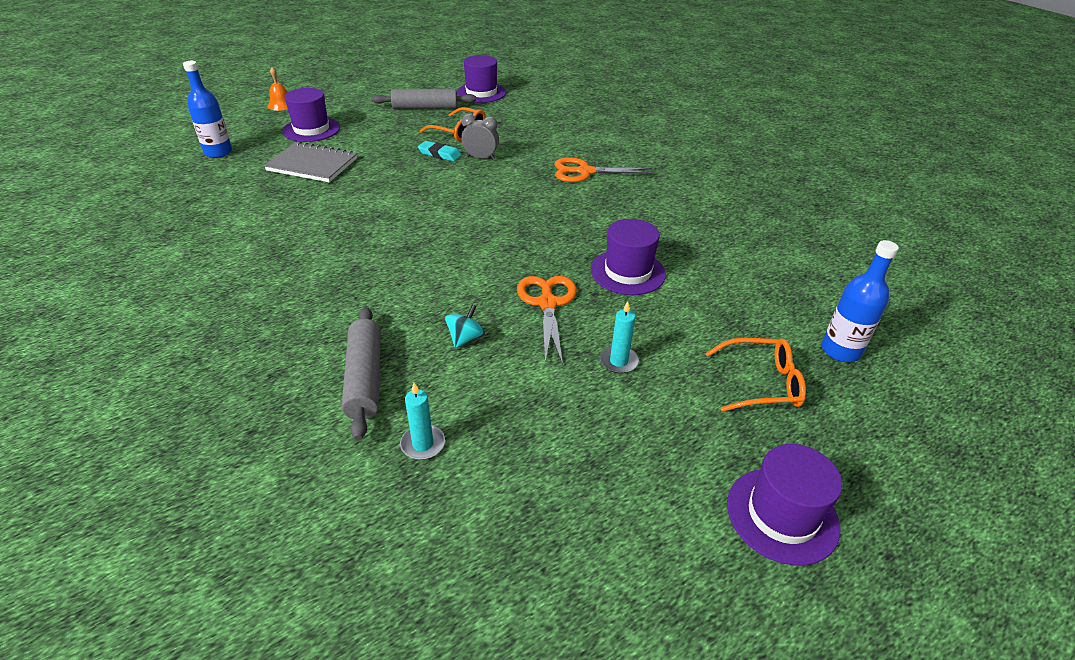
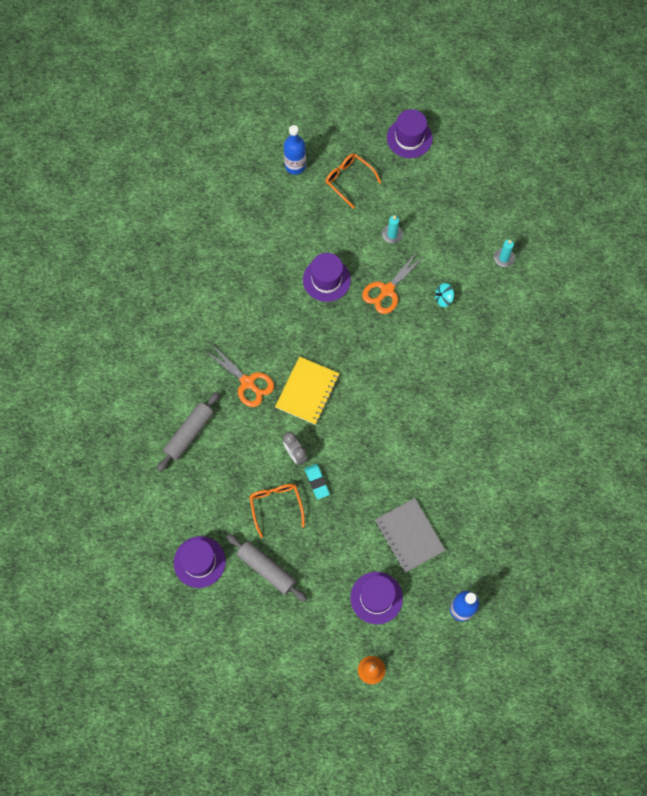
camera: 135 degrees left, 30 degrees up
grey rolling pin [342,307,381,440] -> grey rolling pin moved to [157,392,219,472]
none -> yellow notebook [275,356,340,425]

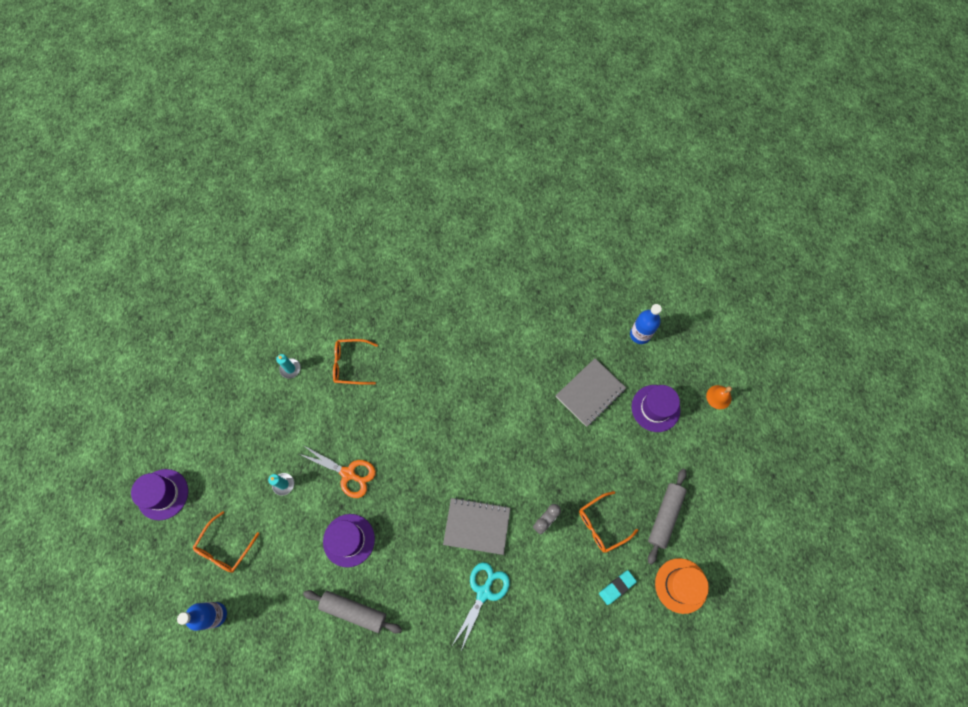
camera: 105 degrees left, 0 degrees up
grey rolling pin [157,392,219,472] -> grey rolling pin moved to [303,590,402,634]
purple hat [174,536,226,588] -> orange hat [655,558,709,614]
orange scissors [207,345,274,407] -> turquoise scissors [451,562,510,650]
yellow notebook [275,356,340,425] -> grey notebook [443,497,511,555]
turquoise eraser [305,464,330,499] -> turquoise eraser moved to [599,570,637,605]
turquoise spinning top [435,283,454,307] -> none
none -> orange glasses [333,339,378,385]

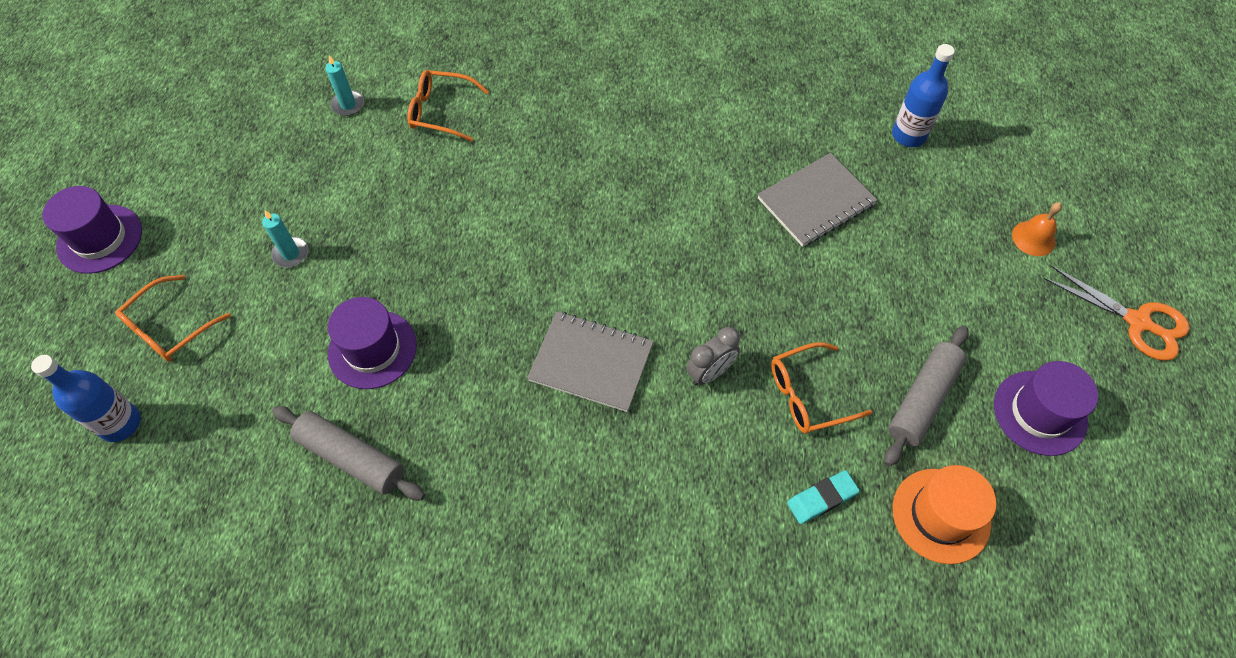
camera: 10 degrees right, 10 degrees down
orange scissors [299,445,376,498] -> orange scissors moved to [1044,266,1189,361]
turquoise scissors [451,562,510,650] -> none
purple hat [632,385,680,432] -> purple hat moved to [994,361,1098,456]

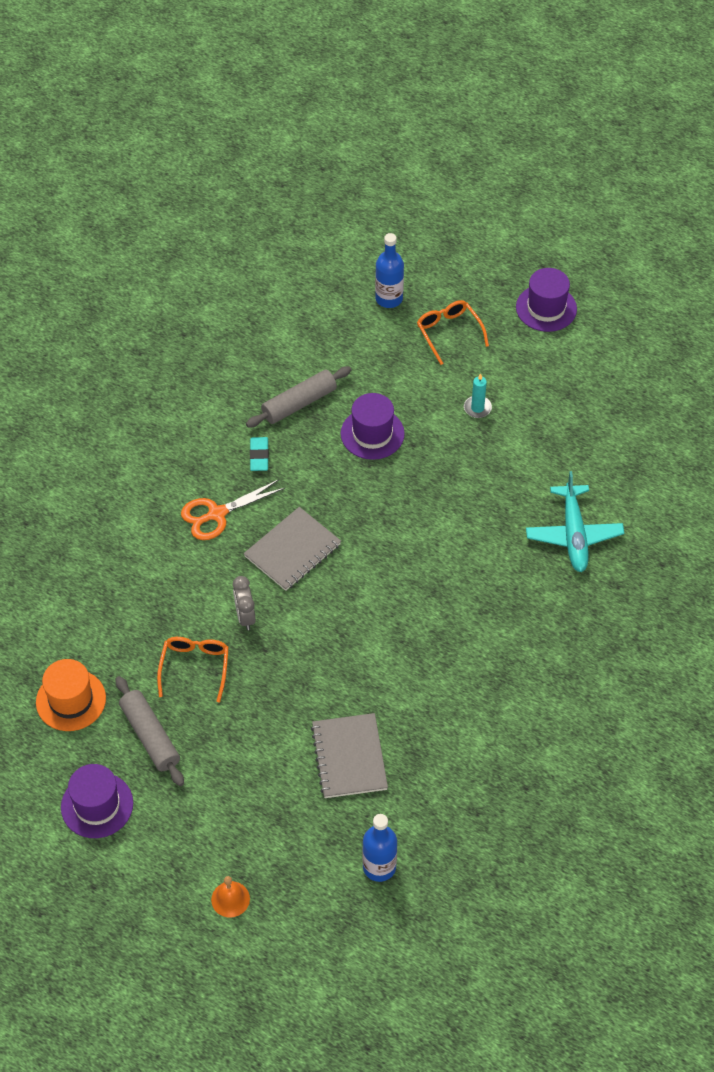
camera: 115 degrees right, 5 degrees down
turquoise candle [326,55,364,116] -> none
orange glasses [407,70,489,142] -> turquoise plane [526,471,624,572]
turquoise eraser [787,470,860,524] -> turquoise eraser moved to [250,437,269,471]
orange scissors [1044,266,1189,361] -> orange scissors moved to [181,479,285,540]

